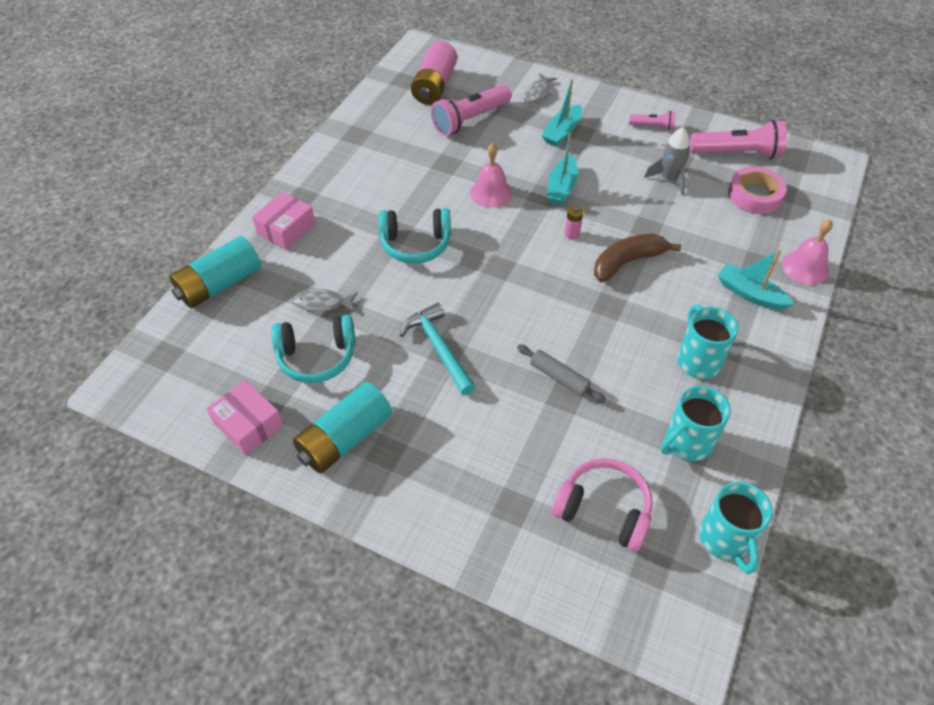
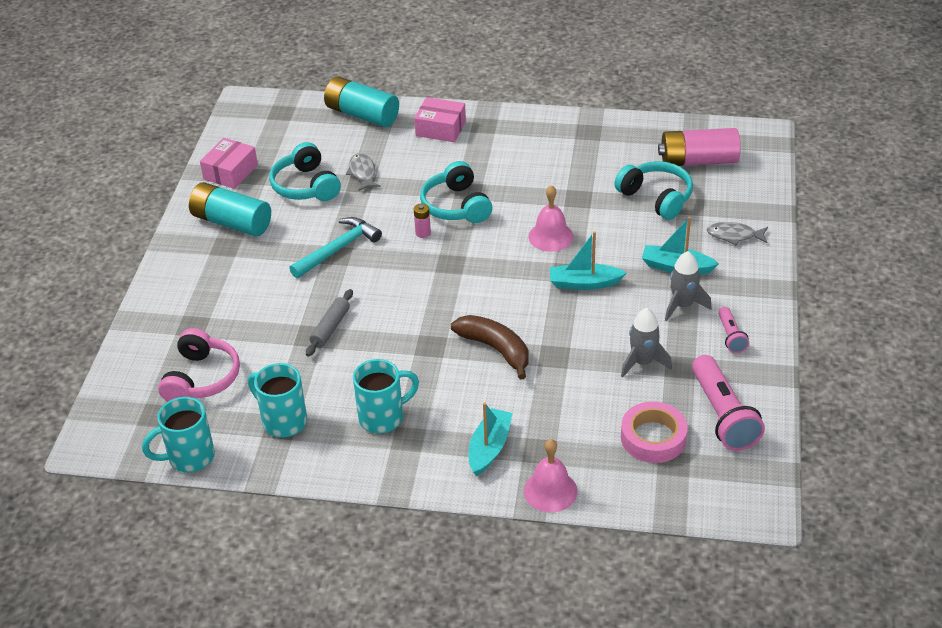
camera: 75 degrees right, 10 degrees down
pink flashlight [431,84,511,136] -> turquoise headphones [614,161,693,220]
pink battery [564,205,583,240] -> pink battery moved to [414,203,431,238]
none -> grey rocket [665,251,712,321]

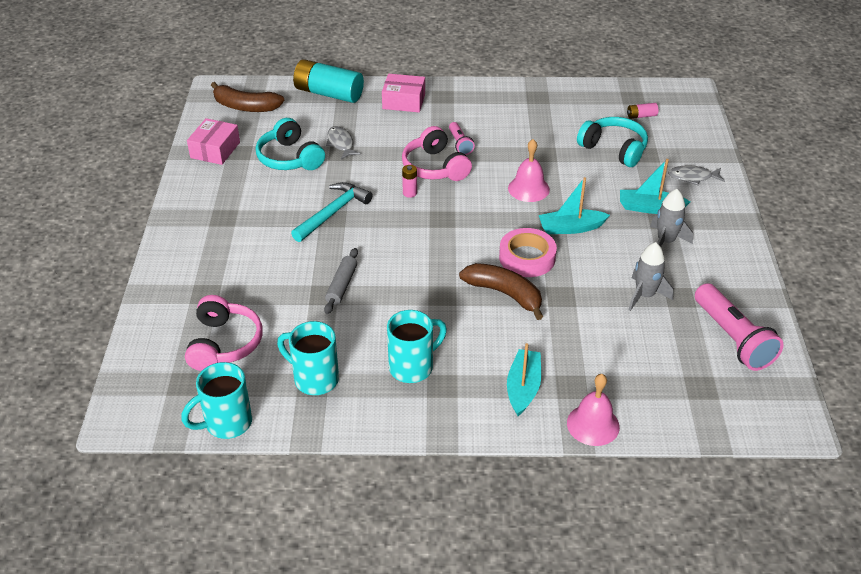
camera: 10 degrees left, 0 degrees up
turquoise battery [189,182,271,237] -> none
turquoise headphones [420,161,492,223] -> pink headphones [402,126,472,181]
pink tape [621,402,688,463] -> pink tape moved to [499,228,557,277]
pink battery [658,128,740,166] -> pink battery [627,103,658,119], size x0.43
pink flashlight [718,307,749,353] -> pink flashlight moved to [449,122,475,155]
none -> brown banana [211,82,285,112]

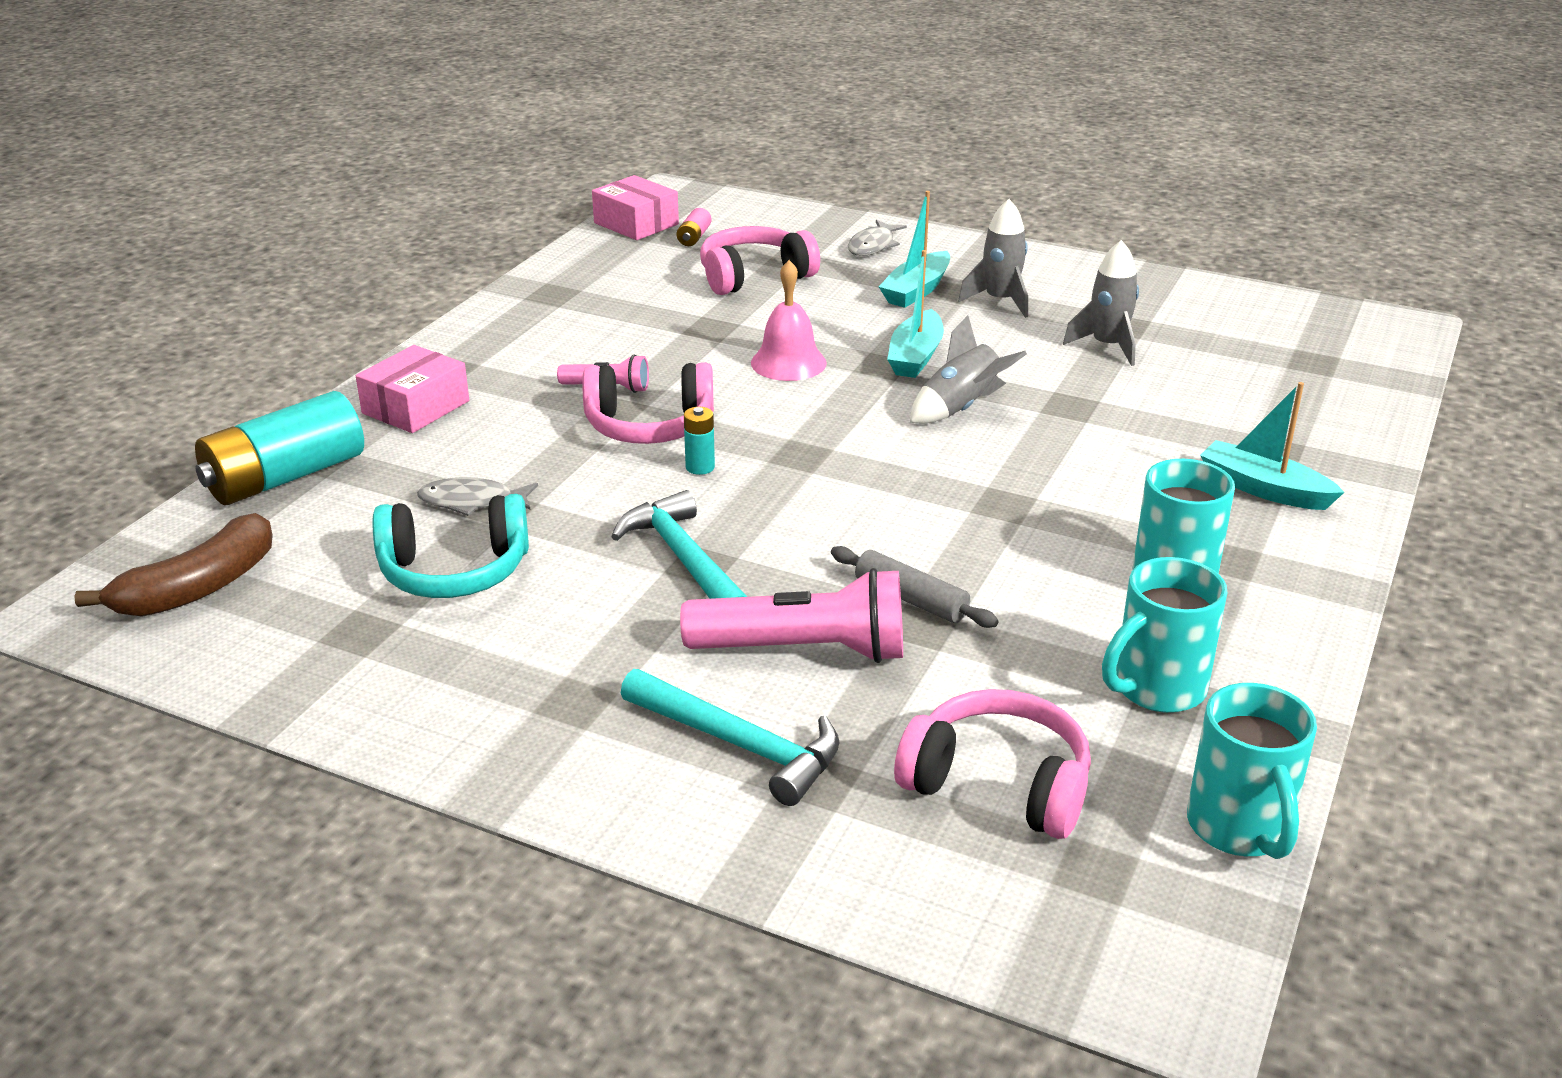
camera: 65 degrees left, 10 degrees down
pink box [187,118,240,165] -> pink box moved to [592,175,679,240]
pink battery [402,165,417,198] -> turquoise battery [684,407,715,475]
brown banana [459,263,543,320] -> none
pink tape [499,228,557,277] -> grey rocket [910,315,1027,424]
pink bell [567,374,620,446] -> none
turquoise headphones [577,117,648,167] -> pink headphones [700,226,820,295]
pink flashlight [695,283,784,371] -> pink flashlight moved to [680,568,903,663]
none -> turquoise hammer [621,669,840,806]

